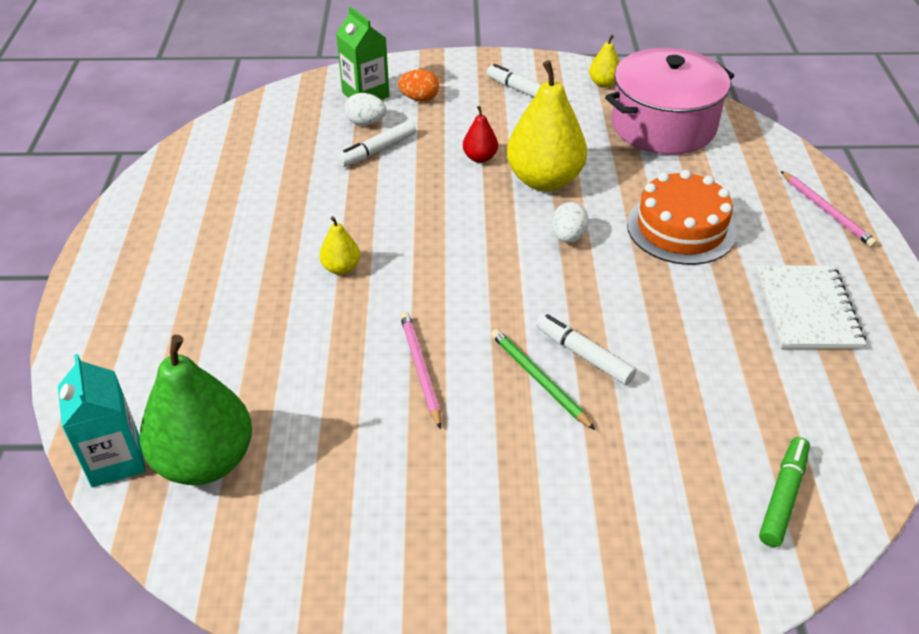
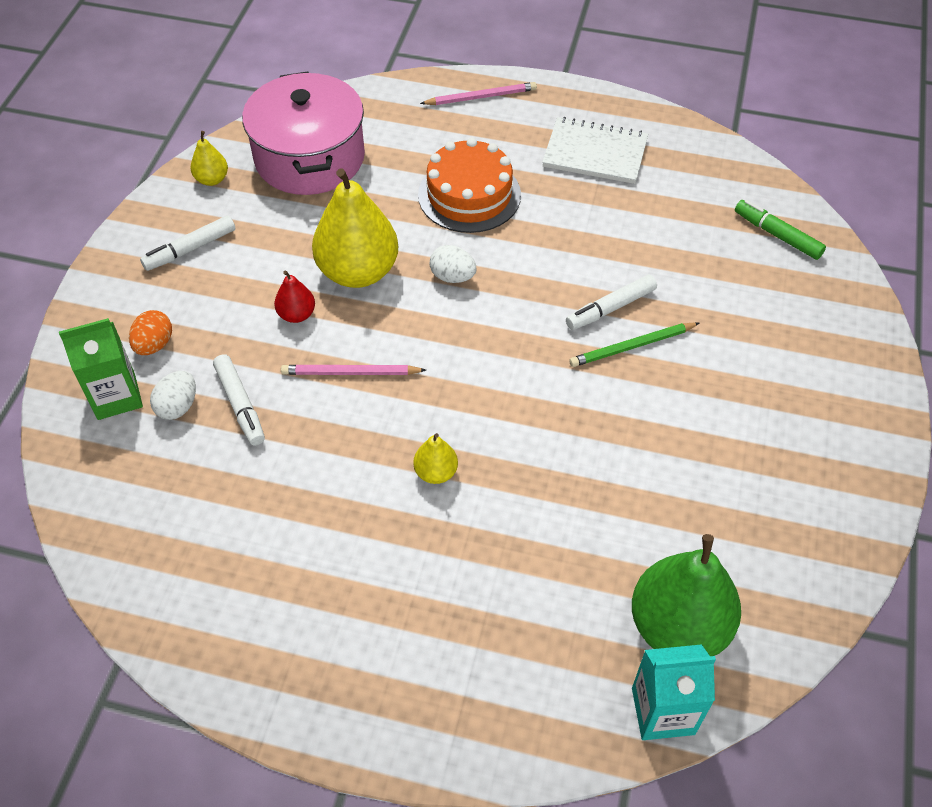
camera: 75 degrees left, 10 degrees up
pink pencil [400,312,441,429] -> pink pencil moved to [281,365,426,375]

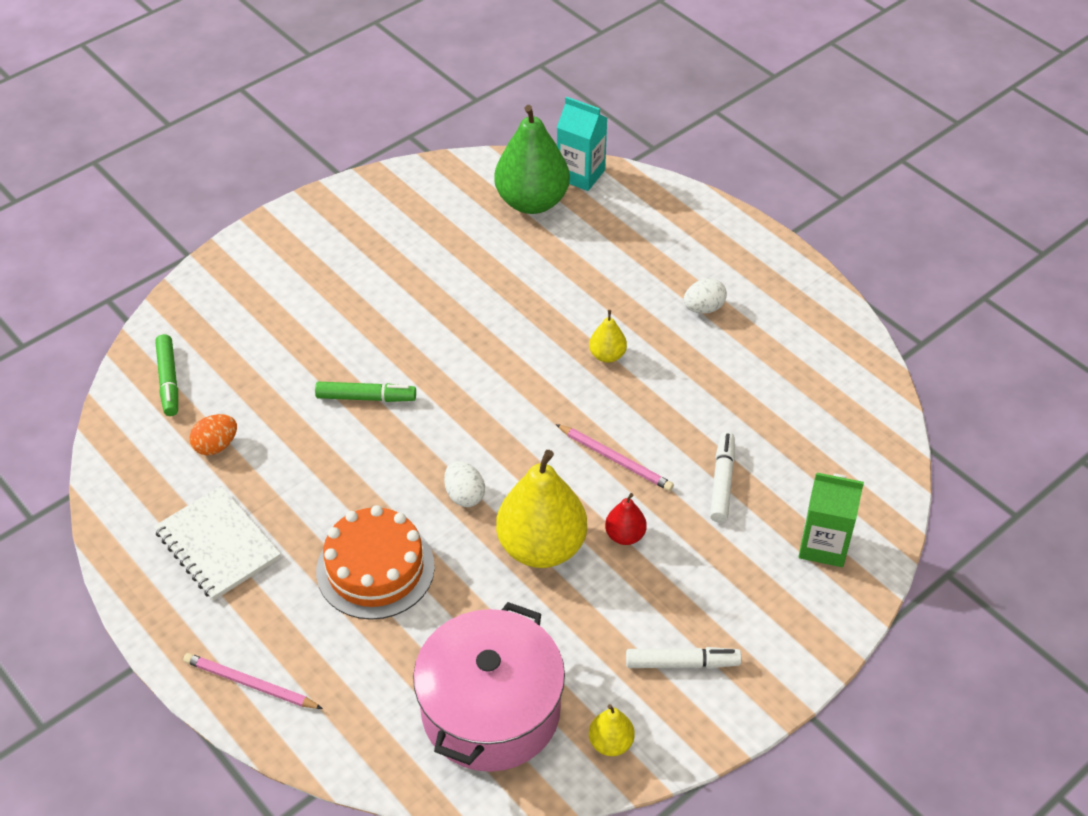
camera: 145 degrees left, 5 degrees down
orange egg [129,310,172,355] -> orange egg moved to [189,414,237,455]
white egg [150,371,196,420] -> white egg moved to [684,278,727,314]
white marker [566,275,657,330] -> green marker [315,382,416,402]
green pencil [569,322,699,367] -> none

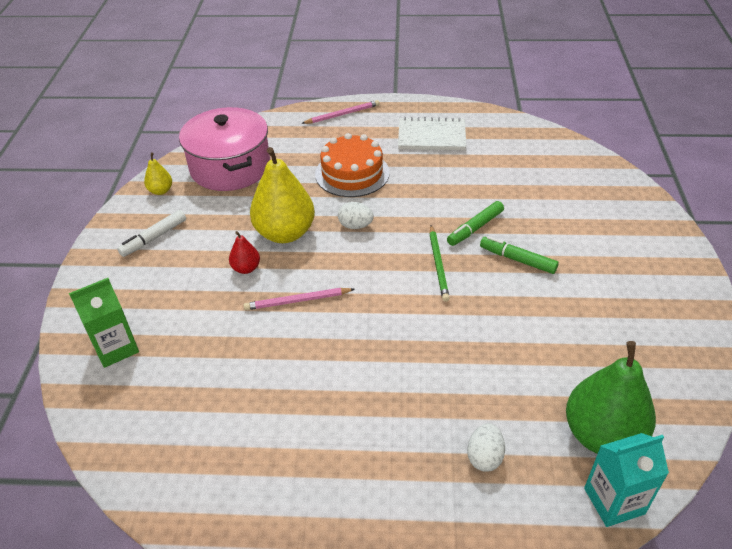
camera: 135 degrees right, 5 degrees down
green marker [155,334,178,416] -> green marker moved to [480,236,559,274]
orange egg [189,414,237,455] -> none
yellow pear [589,310,627,363] -> none
white egg [684,278,727,314] -> white egg moved to [467,423,505,472]
white marker [710,432,735,522] -> none
none -> green pencil [429,225,450,302]

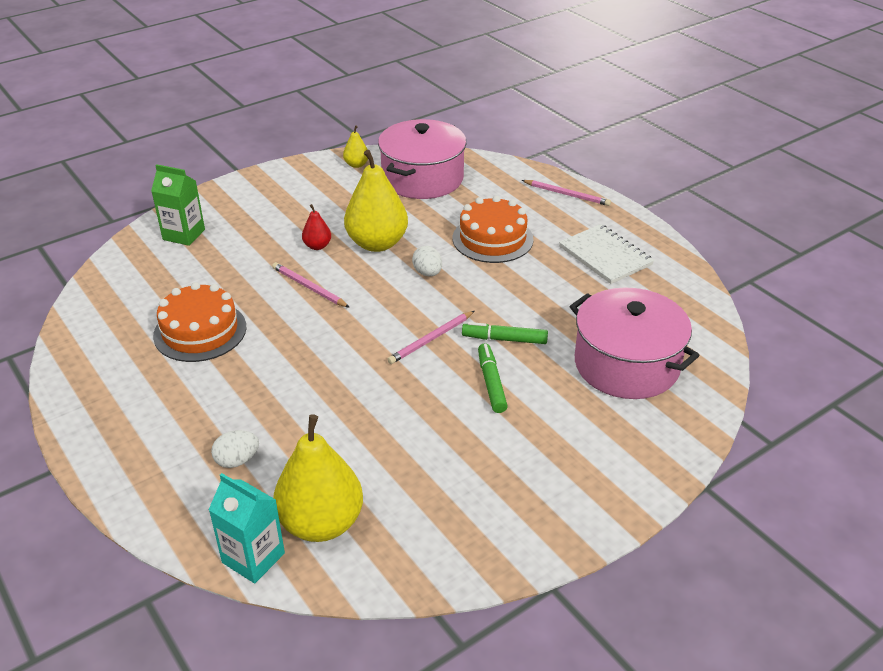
camera: 50 degrees right, 5 degrees down
white marker [117,210,186,257] -> none
green pencil [429,225,450,302] -> pink pencil [387,311,474,364]
green pear [566,341,656,454] -> yellow pear [273,414,363,542]
none -> orange cake [153,282,247,362]
none -> pink pot [569,287,700,399]

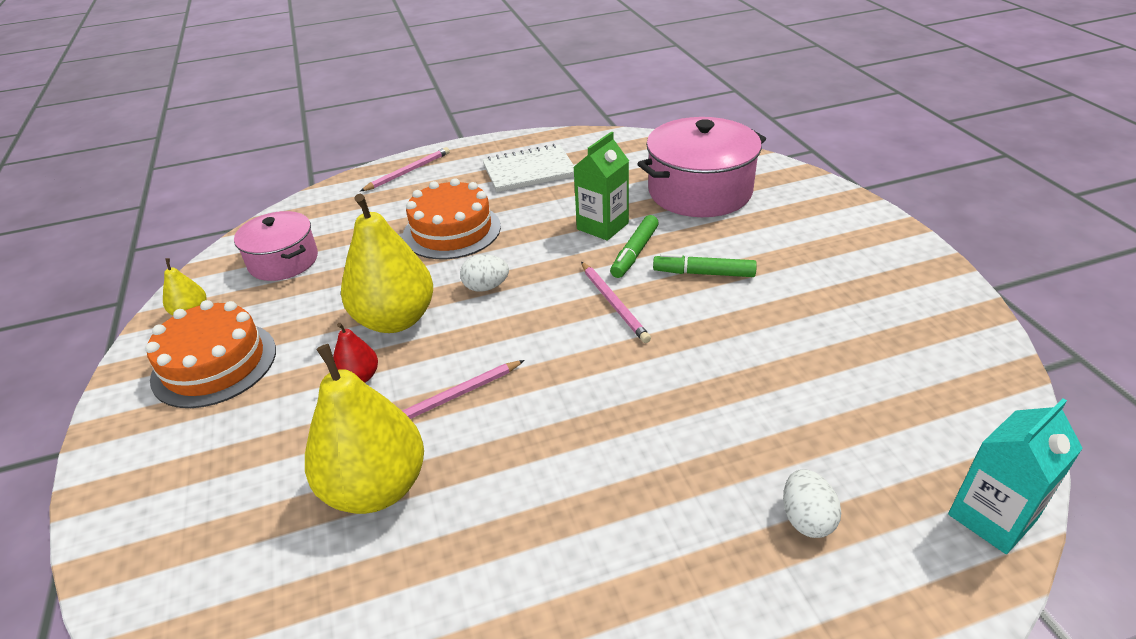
camera: 70 degrees left, 0 degrees up
green carton [151,164,205,246] -> green carton moved to [574,132,629,241]
orange cake [153,282,247,362] -> orange cake moved to [145,300,276,408]
yellow pear [273,414,363,542] -> yellow pear moved to [305,344,424,514]
pink pot [378,119,466,199] -> pink pot [234,211,318,281], size x0.62

